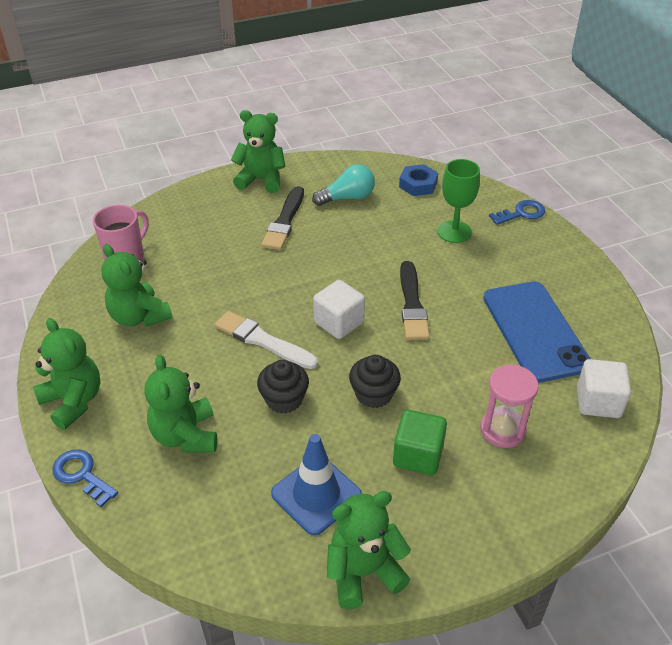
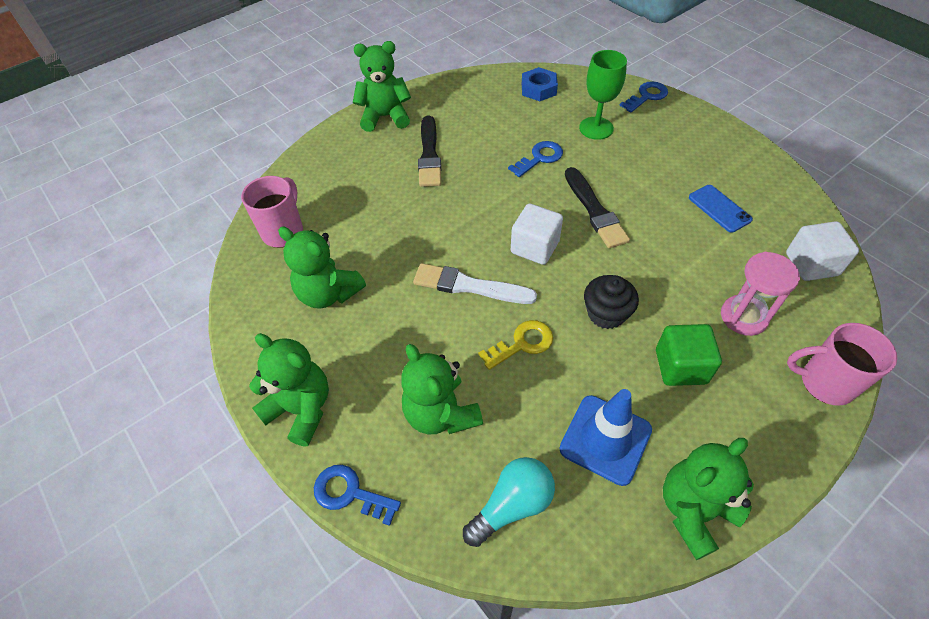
camera: 15 degrees left, 10 degrees up
black cupcake [257,360,309,414] -> yellow key [478,320,553,370]
turquoise light bulb [312,164,375,206] -> turquoise light bulb moved to [463,457,555,547]
blue phone [483,281,591,383] -> blue phone [689,185,753,233], size x0.48
none -> blue key [508,141,563,177]
none -> pink mug [787,323,897,406]

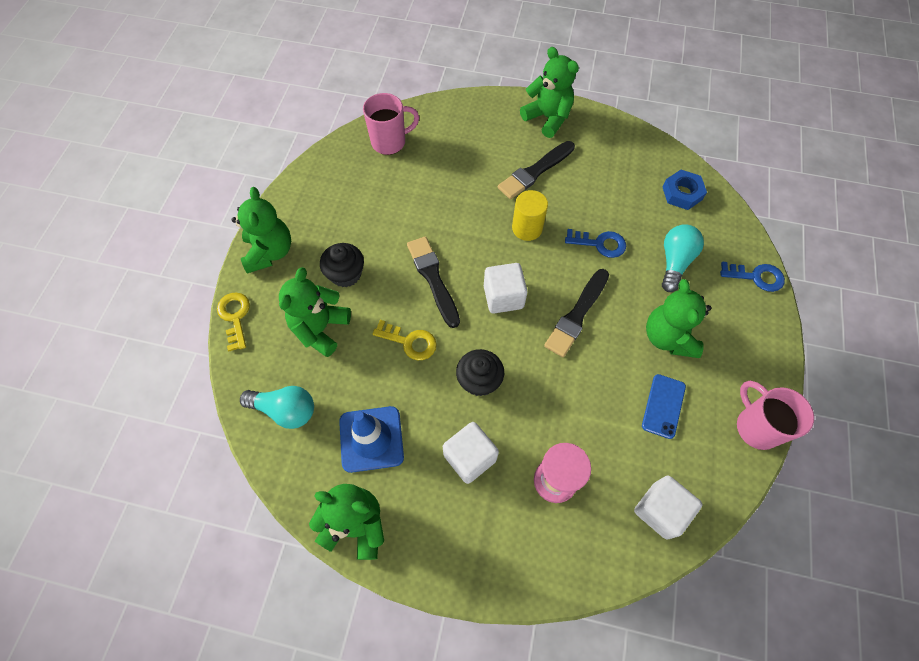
camera: 50 degrees right, 10 degrees up
green teddy bear [278,226,366,309] -> green teddy bear moved to [646,279,711,358]
blue key [314,465,401,526] -> yellow key [217,292,250,351]
white brush [413,263,537,304] -> black brush [407,237,460,328]
green goblet [579,50,627,140] -> turquoise light bulb [662,224,704,292]
green cube [656,324,722,386] -> white cube [443,422,499,484]
pink mug [787,323,897,406] -> pink mug moved to [737,381,814,450]
none -> black cupcake [320,243,364,287]
none -> yellow cylinder [512,190,548,241]

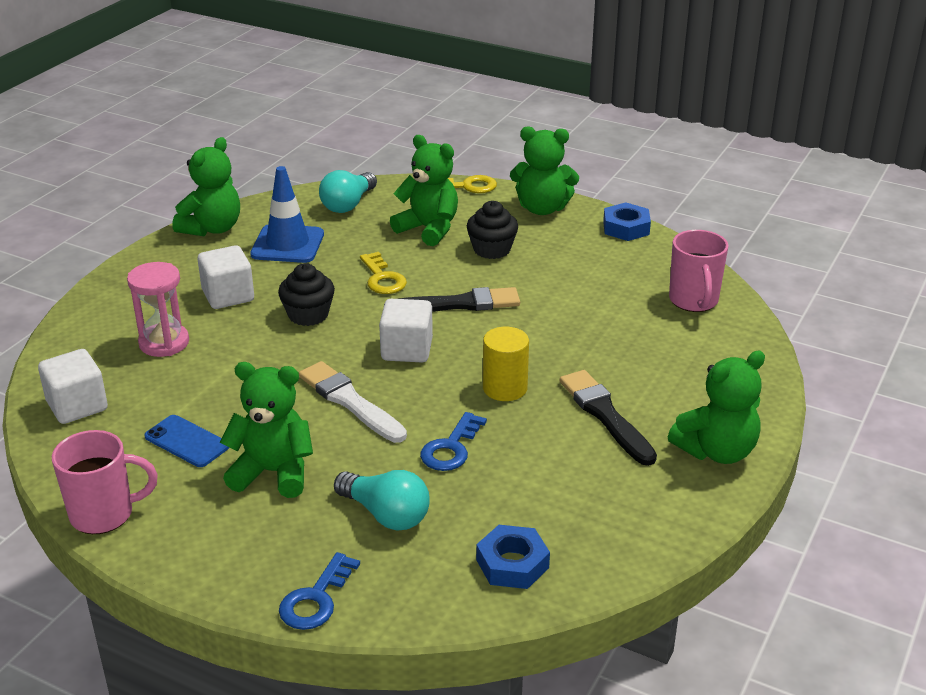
camera: 105 degrees right, 30 degrees down
yellow key [373,320,437,360] -> yellow key turned 60 degrees counterclockwise [360,252,407,294]
black brush [544,269,609,357] -> white brush [299,361,407,443]
none -> blue nut [603,202,651,241]

